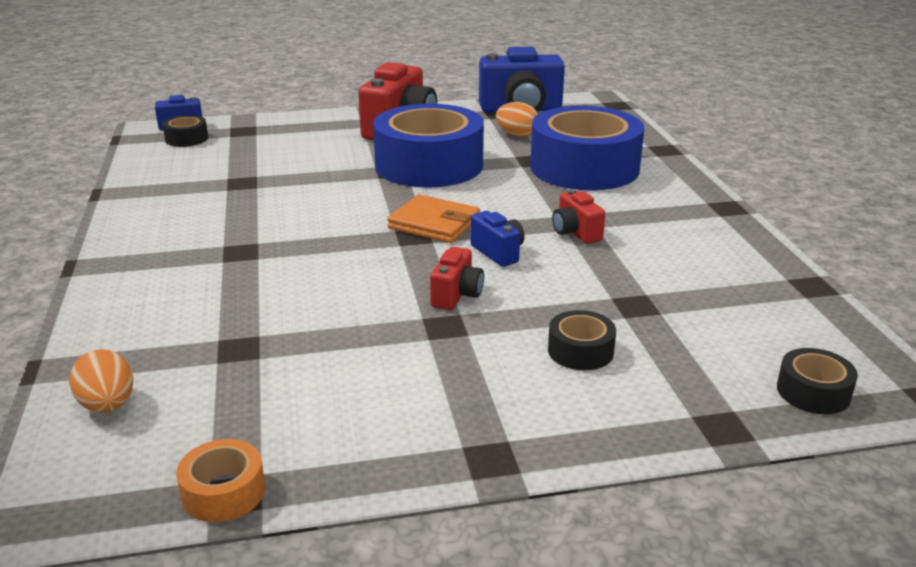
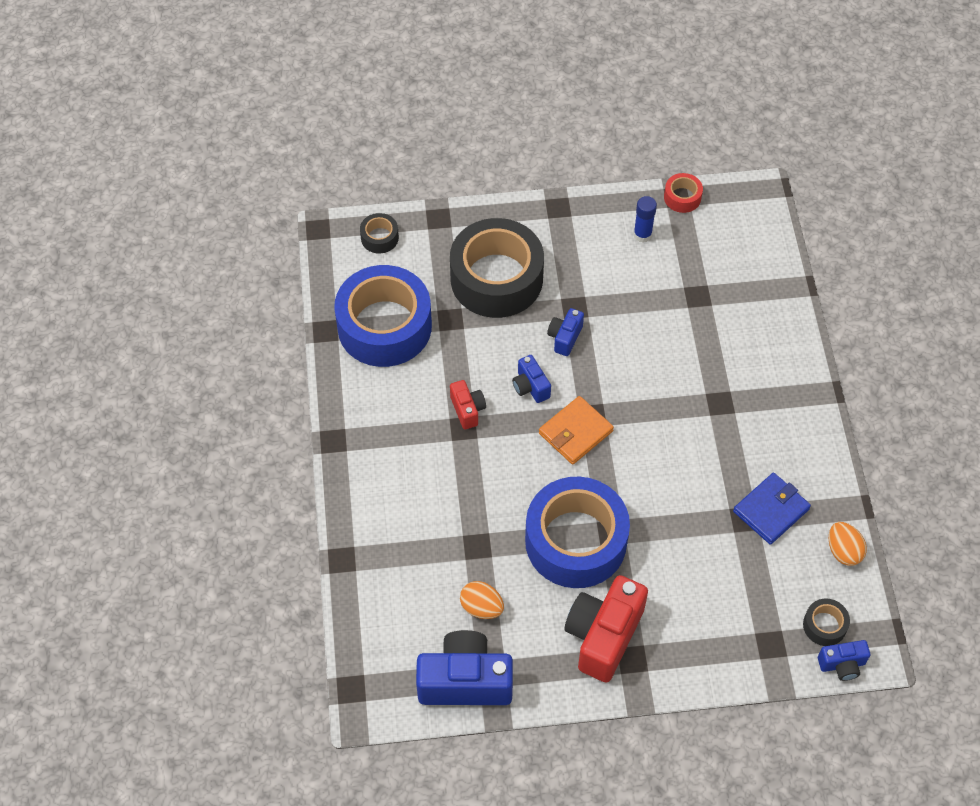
camera: 175 degrees left, 30 degrees up
orange egg [69,349,133,413] -> orange egg moved to [829,522,867,566]
orange tape [176,439,265,522] -> red tape [664,173,703,213]
orange wallet [387,194,480,243] -> orange wallet turned 75 degrees counterclockwise [539,396,614,465]
red camera [430,247,484,310] -> blue camera [547,308,584,356]
blue tape [530,106,644,190] -> blue tape moved to [334,265,432,367]
black tape [548,310,616,370] -> black tape [450,218,544,318], size x2.41
none -> blue glue stick [633,196,657,242]
none -> blue wallet [733,473,811,545]

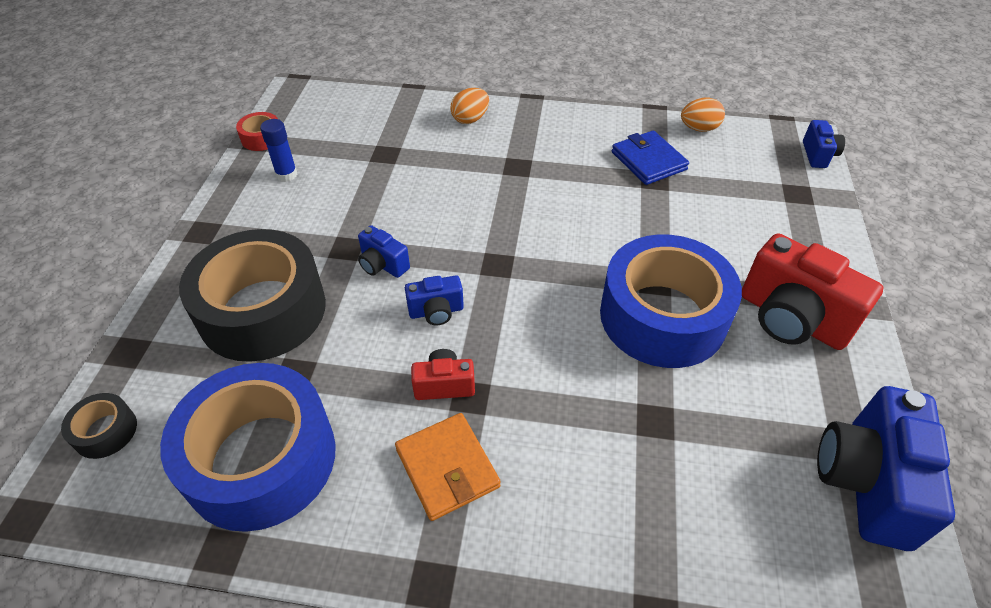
camera: 75 degrees left, 10 degrees down
orange egg [460,581,504,619] -> orange egg moved to [450,88,489,124]
orange wallet [539,396,614,465] -> orange wallet moved to [395,413,501,521]
black tape [803,599,850,646] -> none

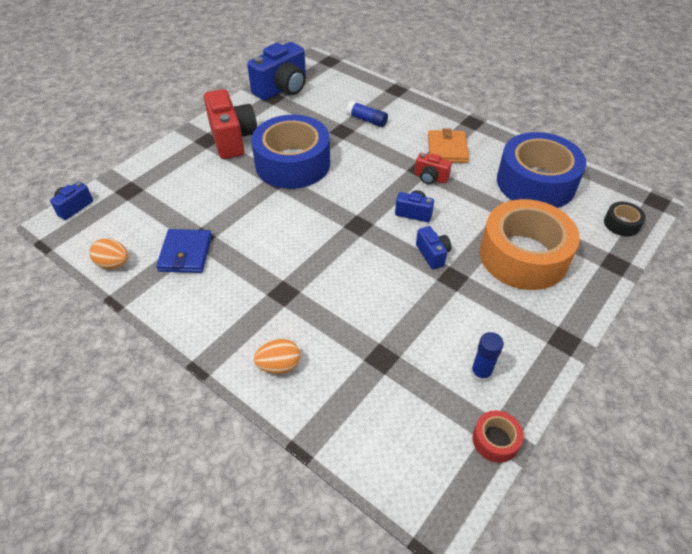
camera: 150 degrees left, 0 degrees up
black tape [179,229,326,362] -> orange tape [480,199,580,290]
none -> blue glue stick [347,101,388,127]

